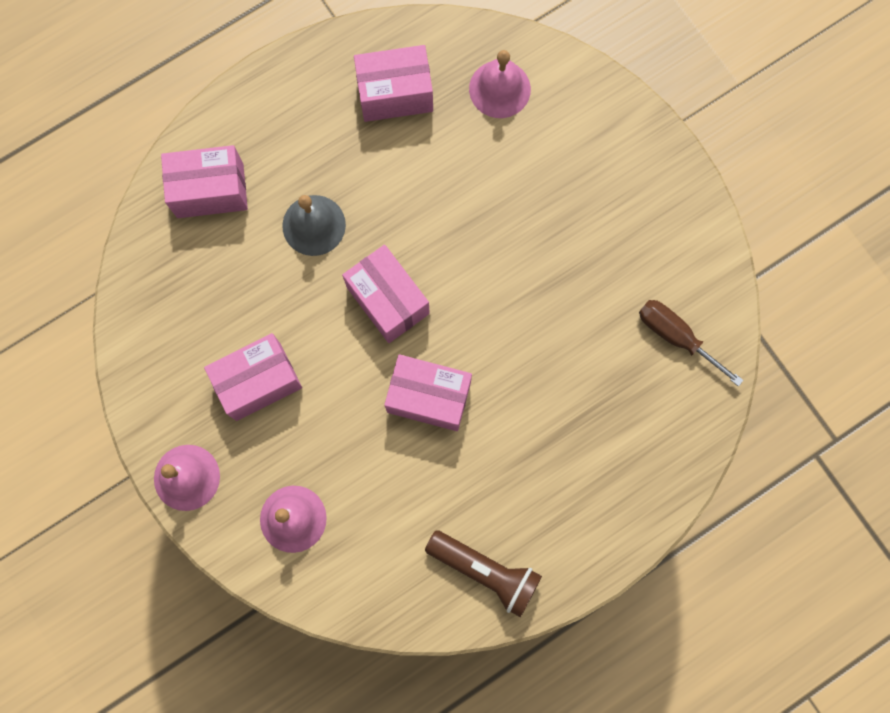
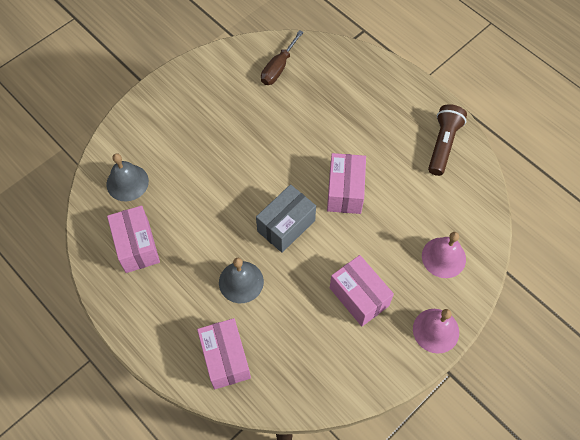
camera: 100 degrees left, 15 degrees down
pink box [342,245,430,343] -> grey box [256,184,316,253]
pink bell [469,50,531,118] -> grey bell [106,153,149,201]

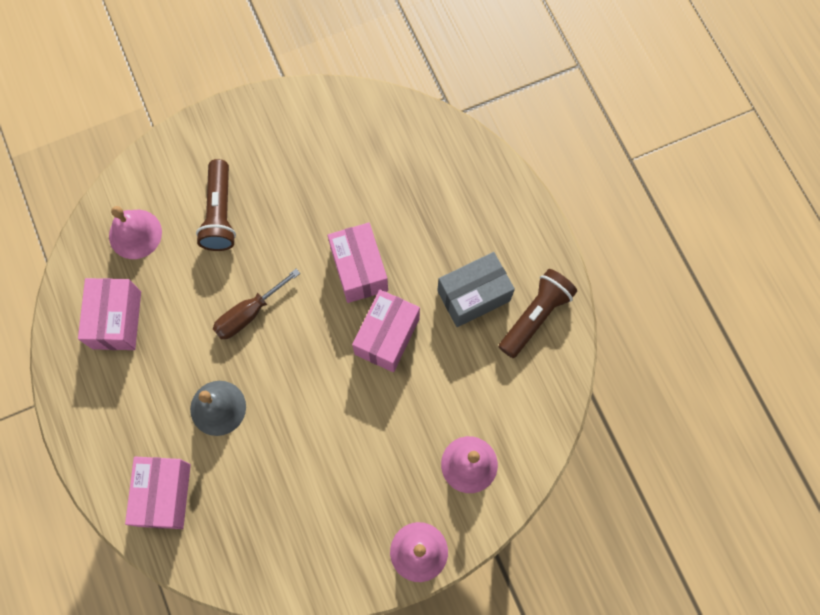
camera: 20 degrees right, 10 degrees up
grey bell [106,153,149,201] -> pink bell [109,206,162,259]
grey box [256,184,316,253] -> grey box moved to [437,252,515,327]
brown screwdriver [261,30,304,85] -> brown screwdriver moved to [213,269,300,339]
pink box [330,255,394,326] -> pink box moved to [328,223,388,303]
none -> brown flashlight [196,159,236,251]

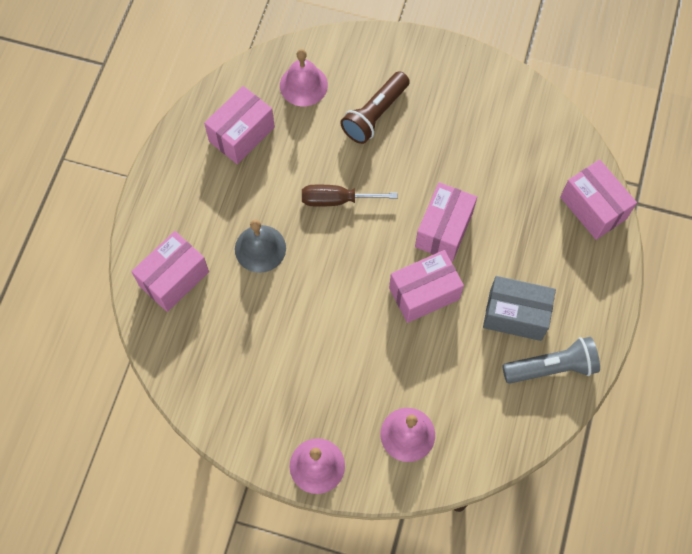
camera: 40 degrees right, 5 degrees down
brown flashlight [499,269,577,358] -> grey flashlight [502,337,600,384]
none -> pink box [560,159,637,240]

